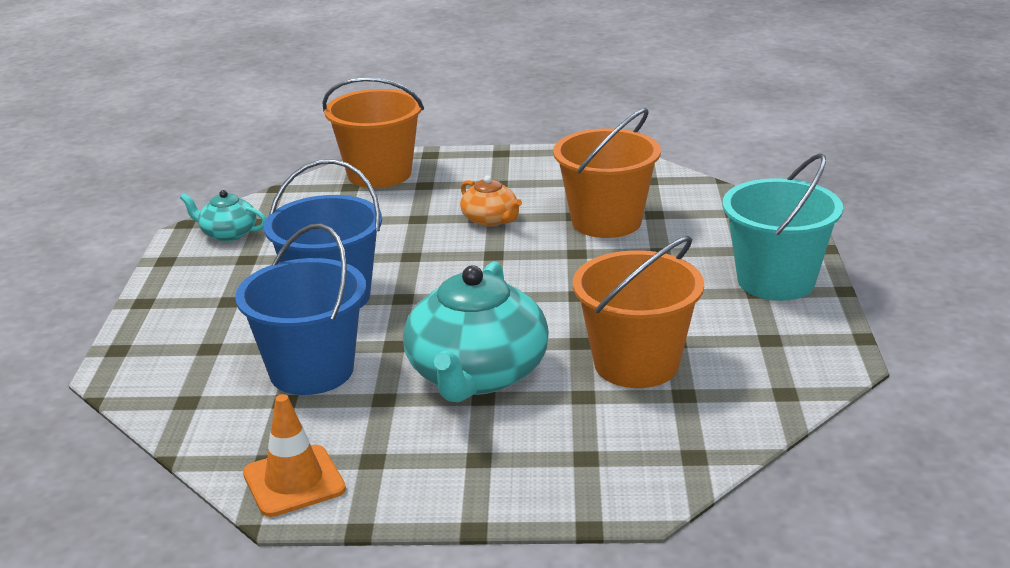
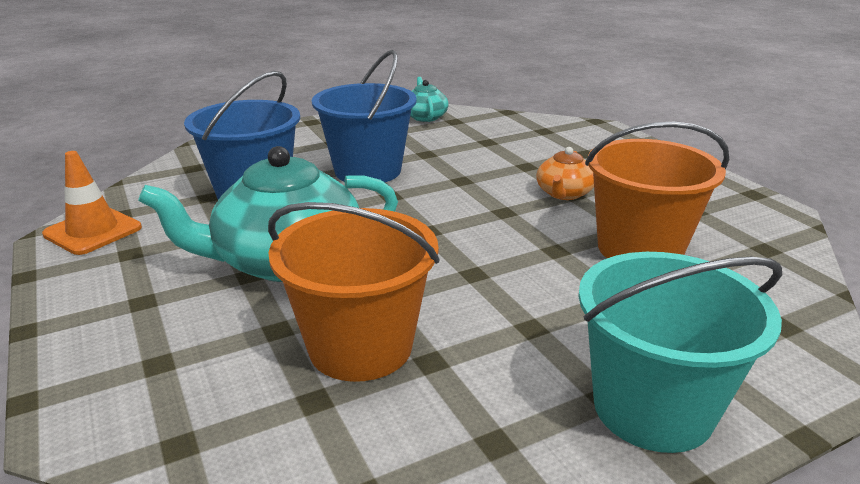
camera: 60 degrees right, 0 degrees up
orange bucket [322,77,424,188] -> none

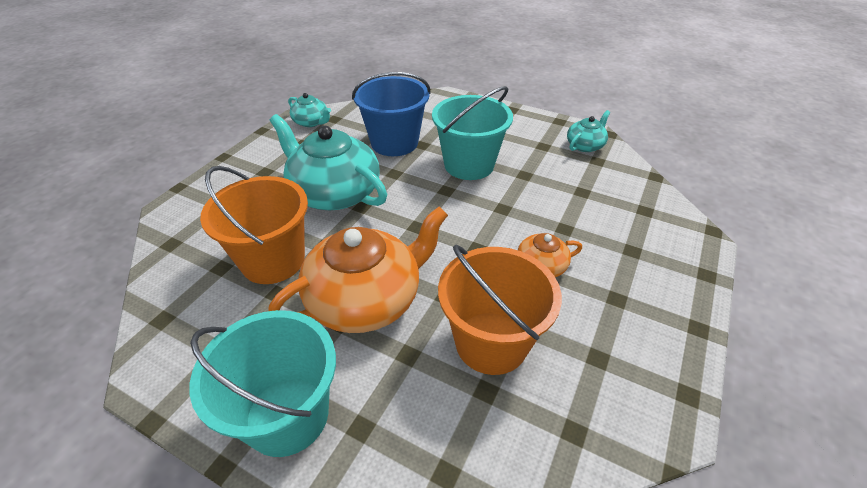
camera: 55 degrees right, 15 degrees up
orange traffic cone [42,151,142,255] -> turquoise teapot [288,93,331,127]
blue bucket [312,50,417,182] -> turquoise bucket [432,86,513,180]
none -> orange teapot [268,207,448,333]

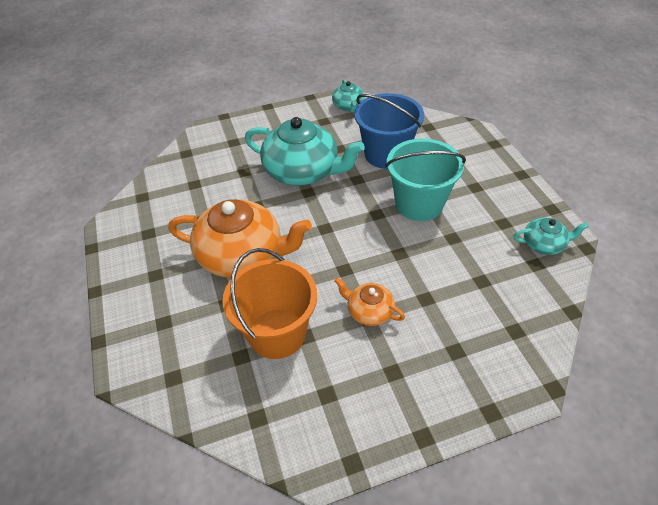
camera: 45 degrees right, 5 degrees up
turquoise bucket [190,310,336,457] -> none
orange bucket [200,166,308,284] -> none
turquoise teapot [270,114,387,210] -> turquoise teapot turned 120 degrees clockwise [245,117,365,186]

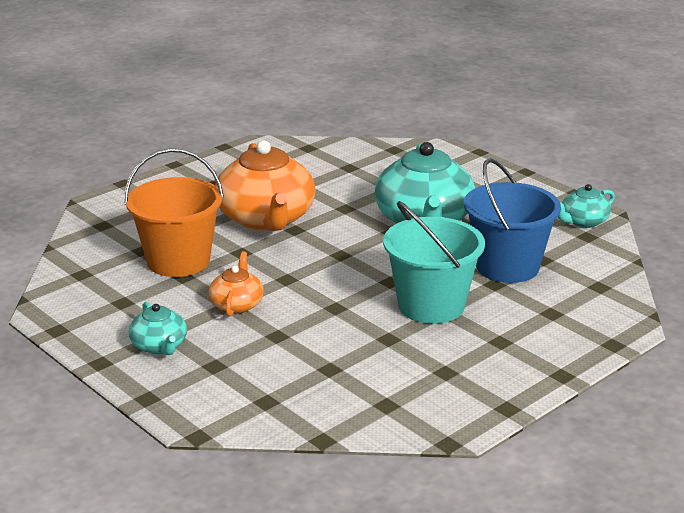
camera: 65 degrees right, 20 degrees down
turquoise teapot [514,218,589,255] -> turquoise teapot moved to [129,302,187,355]

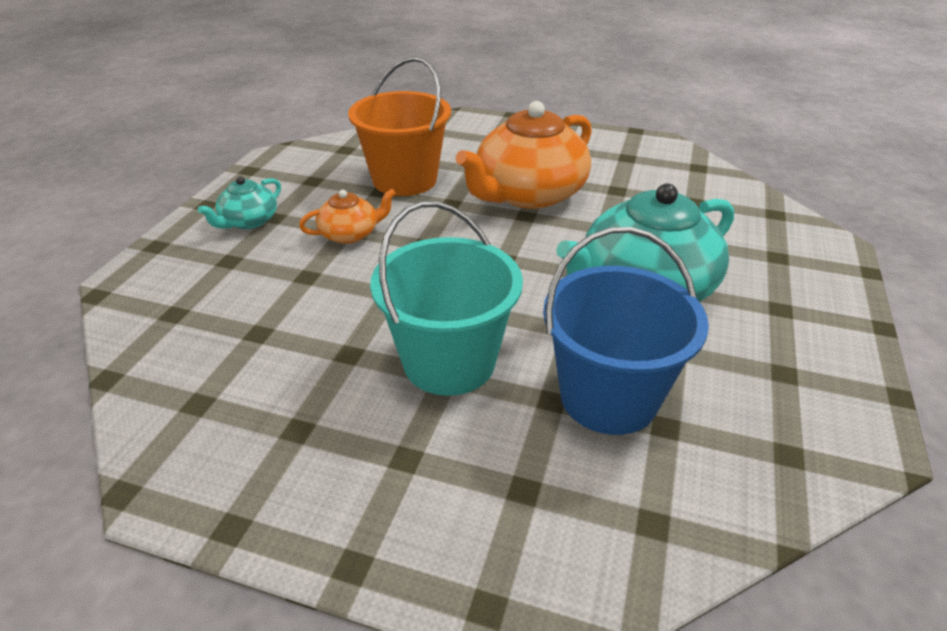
camera: 60 degrees right, 10 degrees up
turquoise teapot [558,184,615,228] -> none

